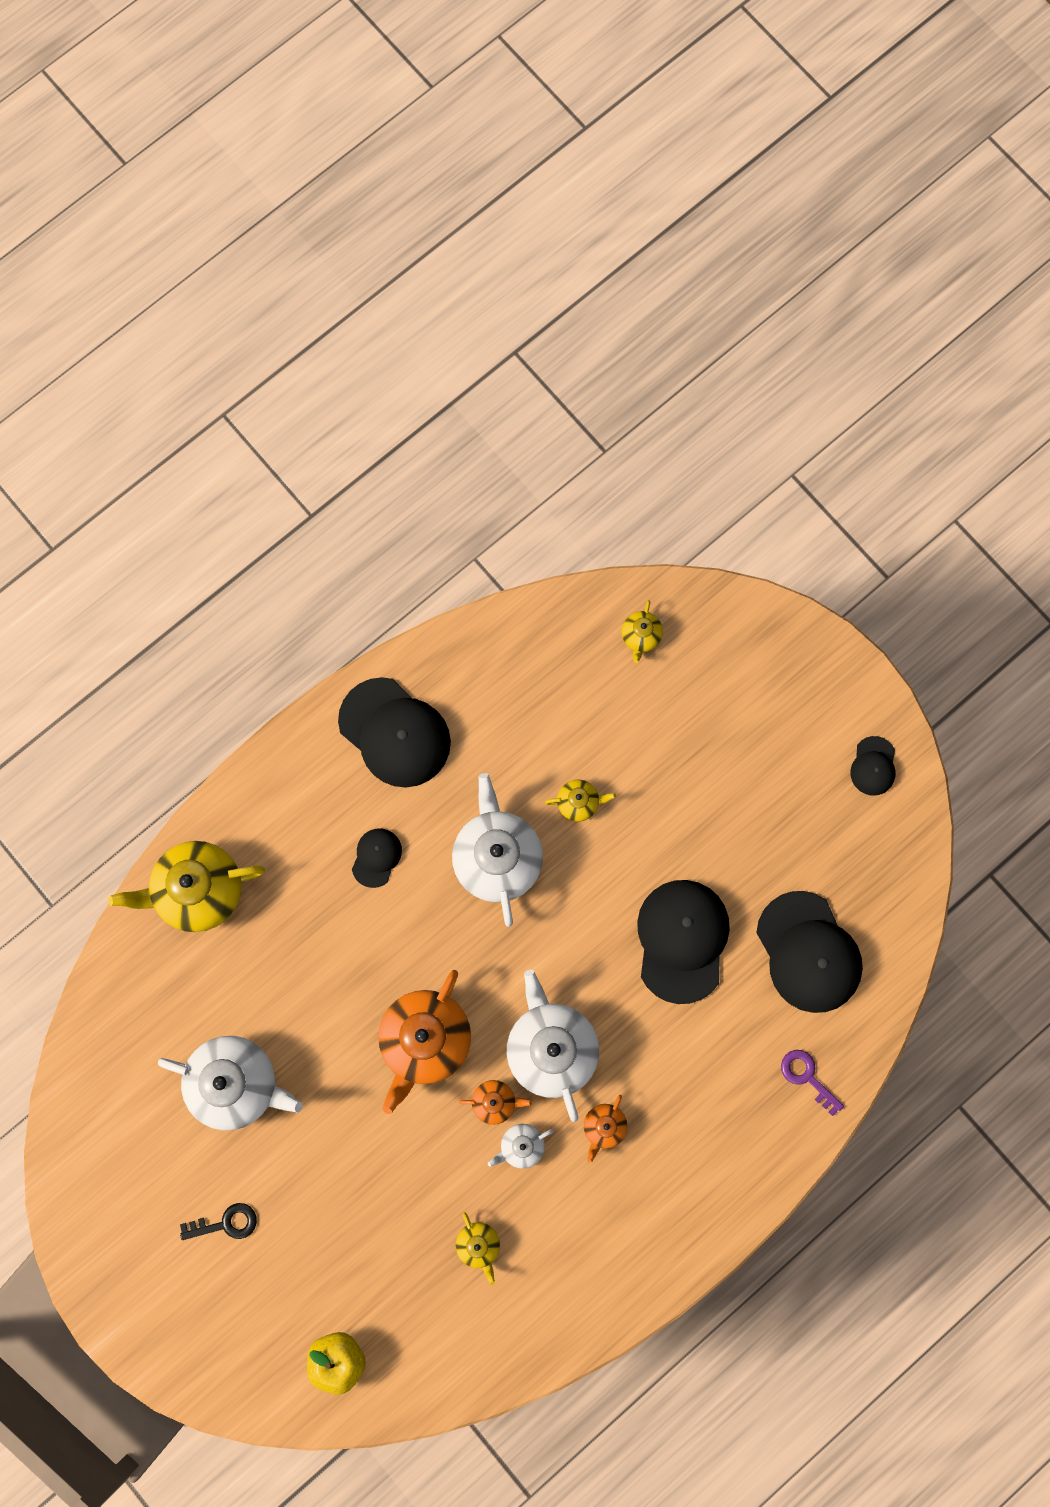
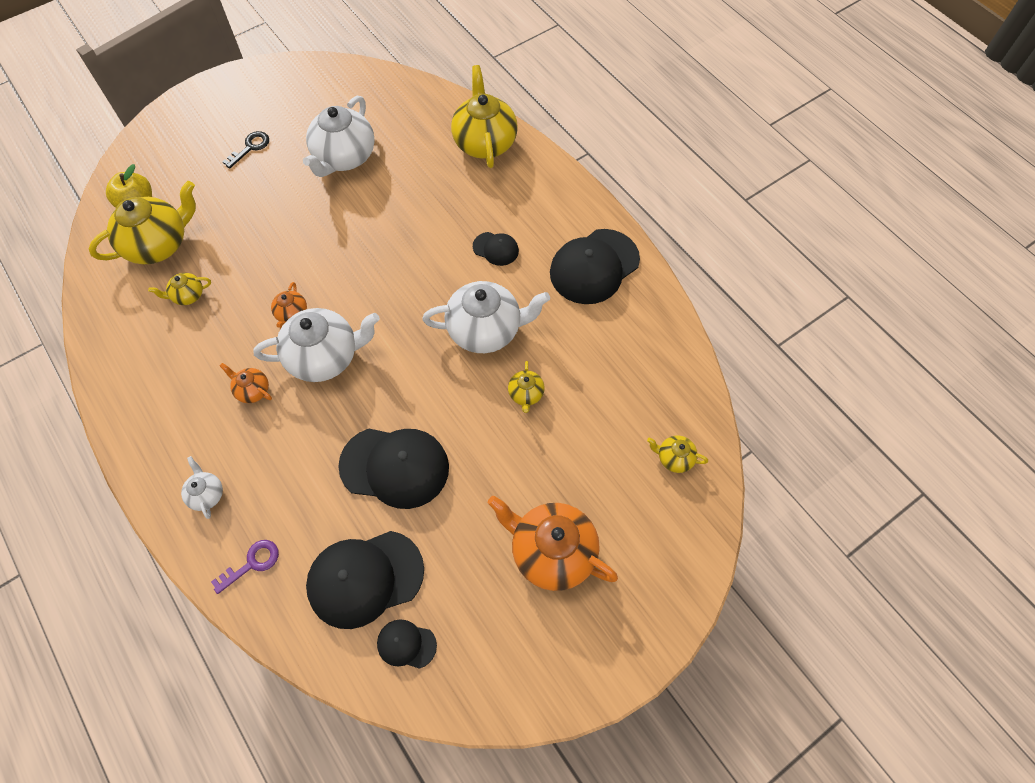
camera: 95 degrees right, 15 degrees down
black key [180,1203,257,1240] -> black key turned 135 degrees counterclockwise [222,131,269,169]
orange teapot [378,970,471,1114] -> orange teapot moved to [488,496,618,591]
white teapot [488,1124,554,1169] -> white teapot moved to [181,456,223,519]
black cap [850,736,896,795] -> black cap moved to [377,619,437,669]
none -> yellow teapot [88,181,196,264]

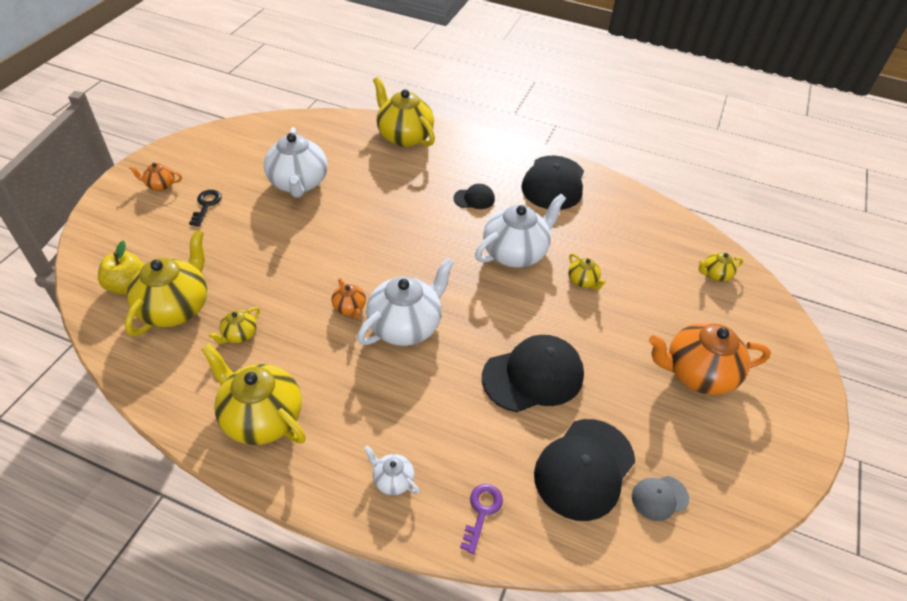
camera: 35 degrees left, 15 degrees down
orange teapot [220,363,272,403] -> orange teapot moved to [129,163,182,191]
black cap [377,619,437,669] -> grey cap [632,476,689,521]
none -> yellow teapot [201,344,306,445]

